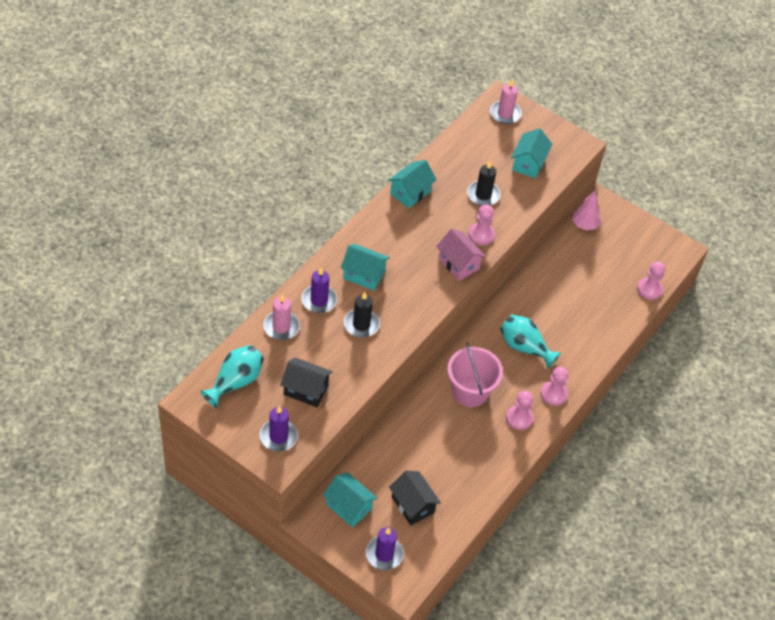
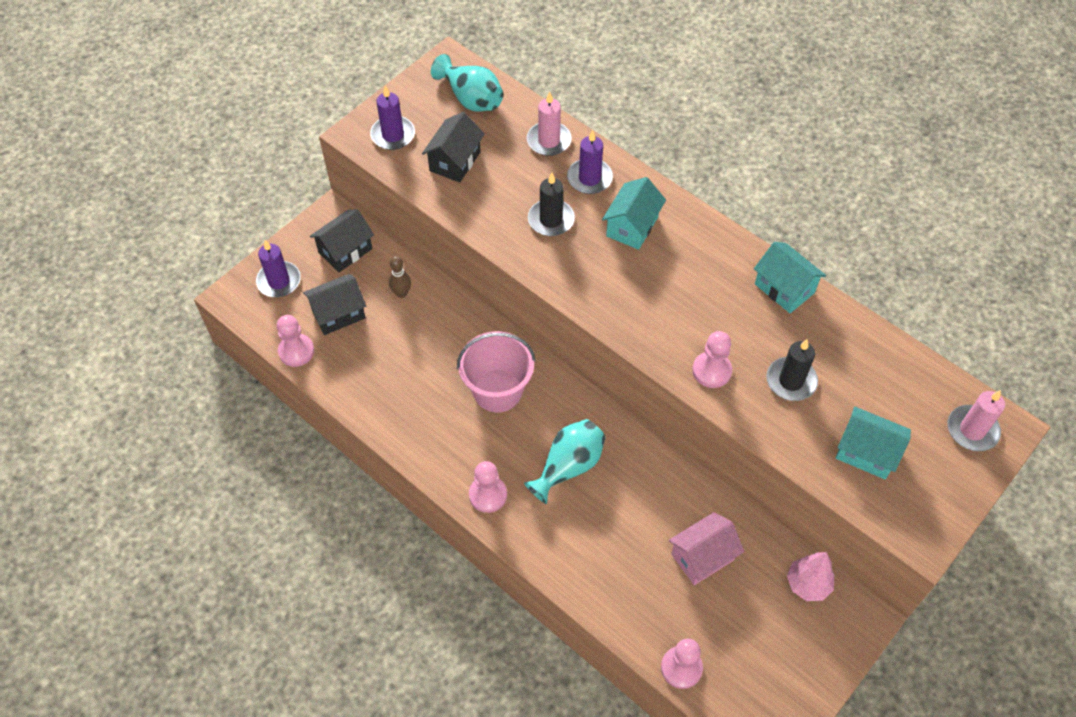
camera: 100 degrees right, 5 degrees up
turquoise house [323,473,377,527] -> black house [310,209,374,272]
pink house [436,229,486,281] -> pink house moved to [669,512,744,585]
pink pawn [506,391,534,430] -> pink pawn moved to [276,315,314,367]
none -> brown bowling pin [389,256,411,298]

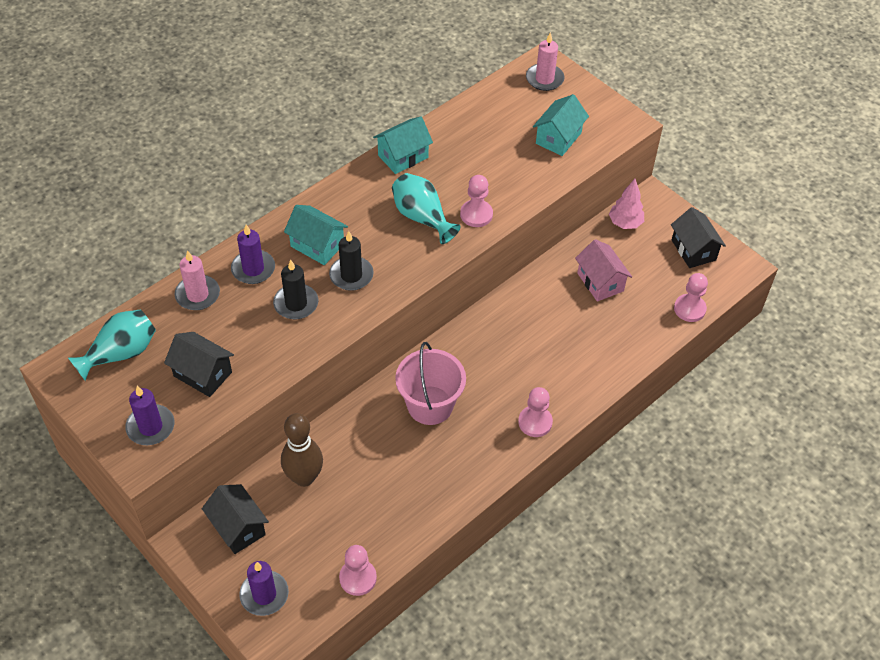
camera: 85 degrees left, 5 degrees down
black house [303,274,366,335] -> black house moved to [671,207,726,268]
brown bowling pin [389,256,411,298] -> brown bowling pin [281,413,323,487], size x1.83
turquoise vase [524,419,606,504] -> turquoise vase moved to [392,173,461,244]
black candle [766,339,818,401] -> black candle moved to [329,231,374,291]

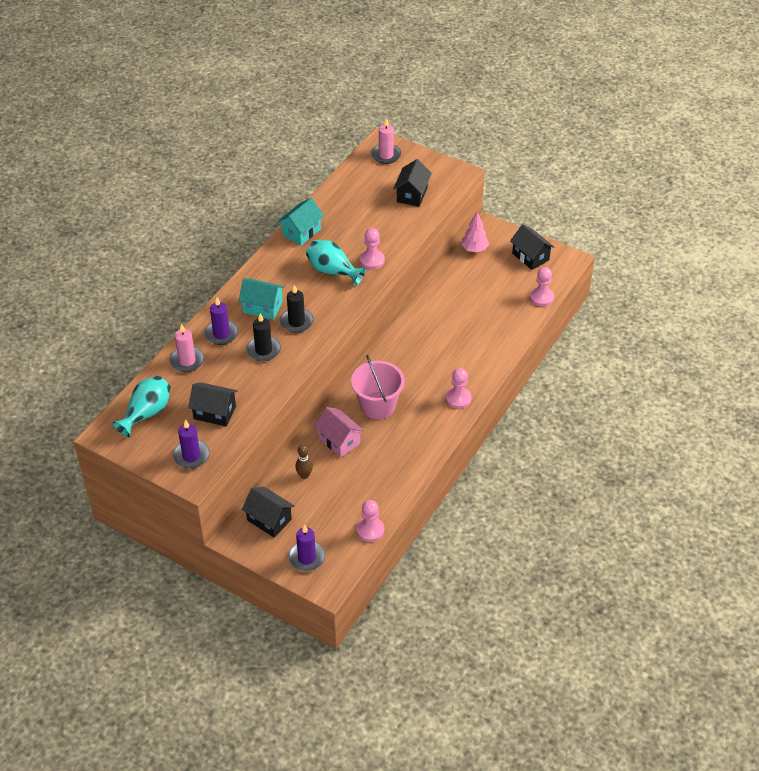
camera: 15 degrees left, 5 degrees down
brown bowling pin [281,413,323,487] -> brown bowling pin [295,445,313,479], size x0.55
turquoise house [533,94,589,156] -> black house [393,159,432,207]
pink house [575,239,632,302] -> pink house moved to [314,407,364,457]

